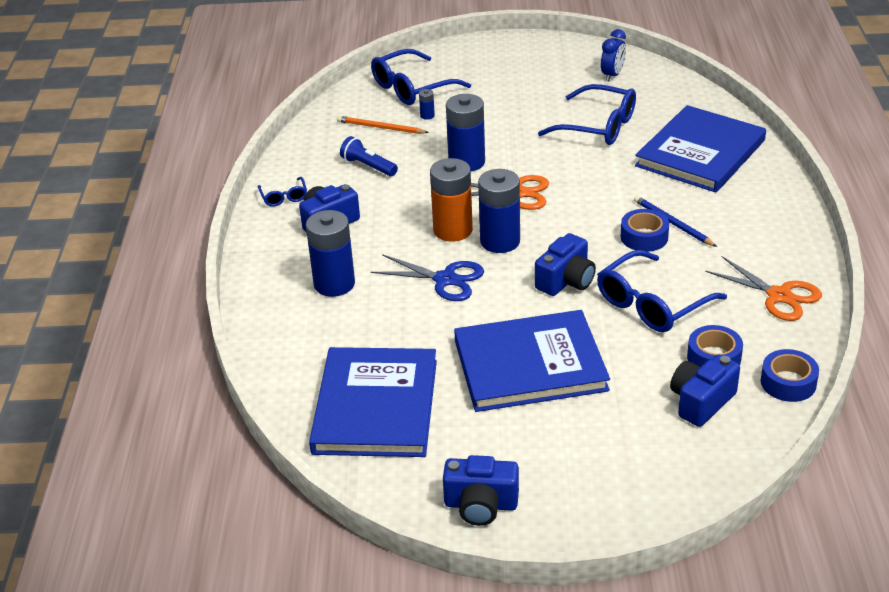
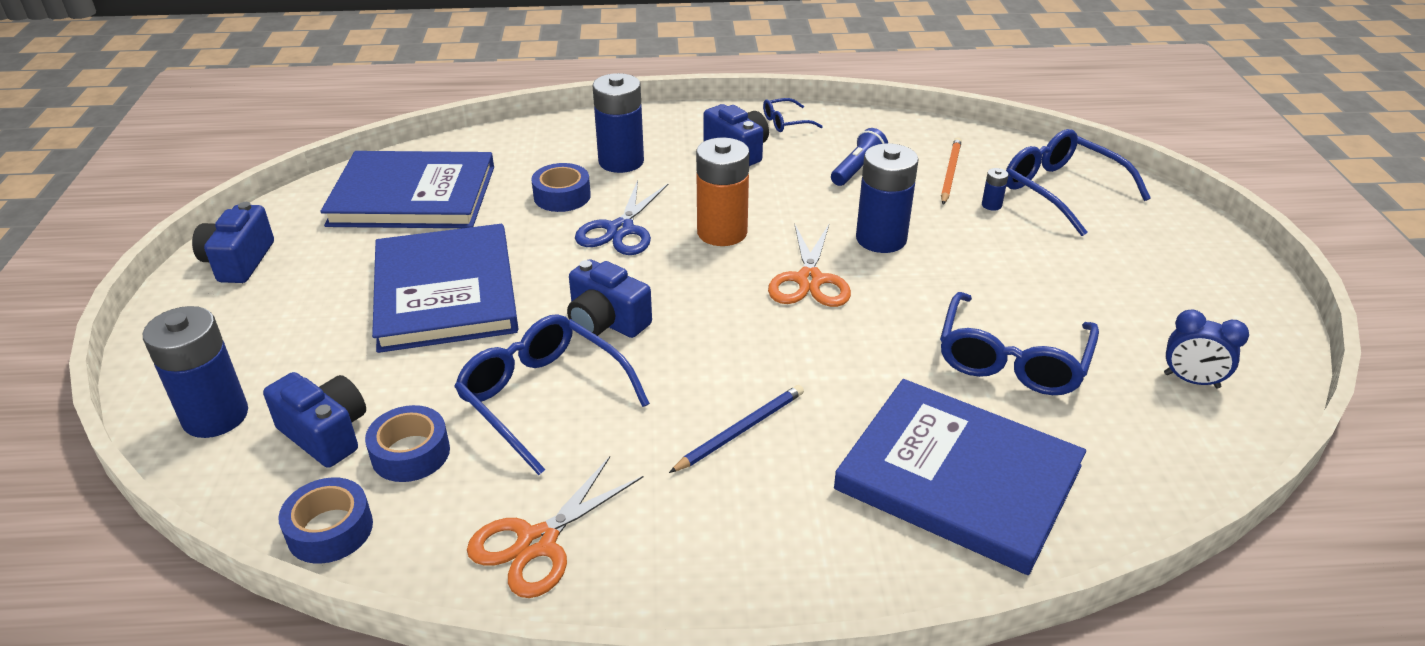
camera: 85 degrees right, 0 degrees up
blue battery [478,169,520,253] -> blue battery moved to [143,306,248,438]
blue tape [621,209,669,252] -> blue tape moved to [531,163,591,212]

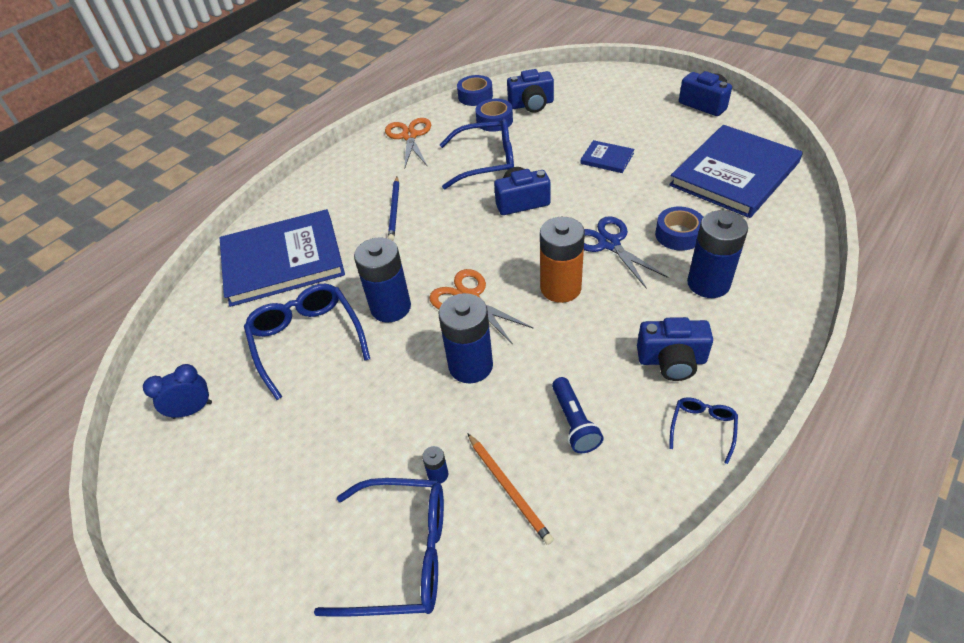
camera: 135 degrees right, 10 degrees up
blue battery [143,306,248,438] -> blue battery moved to [354,237,411,323]
blue book [372,224,518,353] -> blue book [580,140,634,173], size x0.43

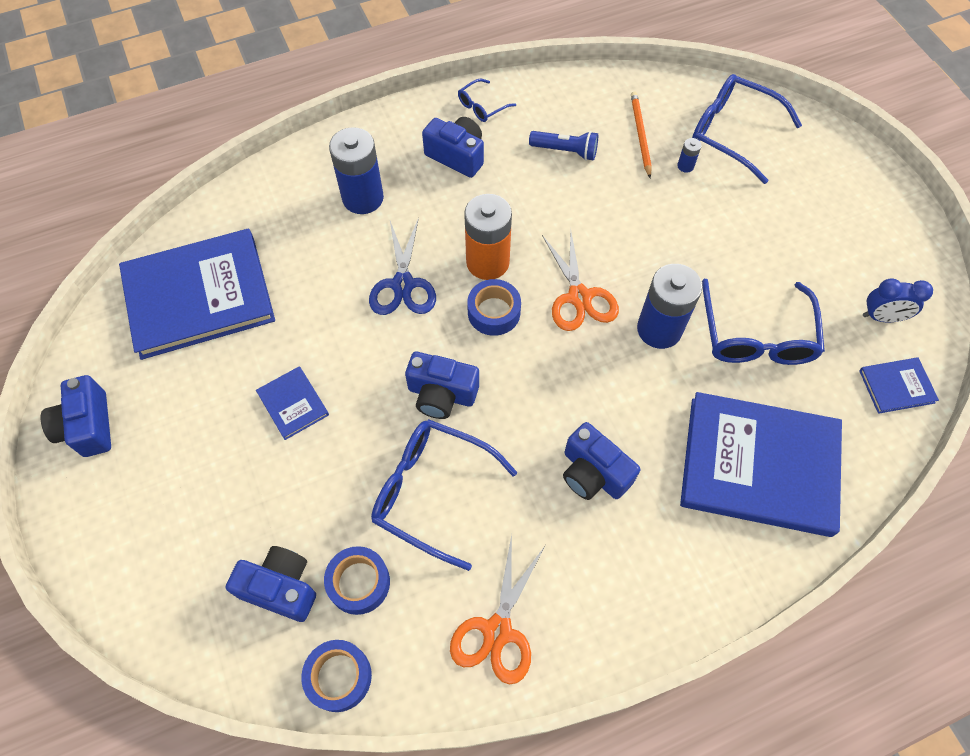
camera: 155 degrees left, 15 degrees up
blue pencil [388,177,399,241] -> blue camera [563,422,640,500]
blue battery [439,293,493,384] -> none
blue flashlight [552,377,604,453] -> blue flashlight turned 90 degrees clockwise [529,131,598,161]
blue tape [655,207,703,251] -> blue tape moved to [467,279,521,336]
none -> blue book [859,357,939,414]

